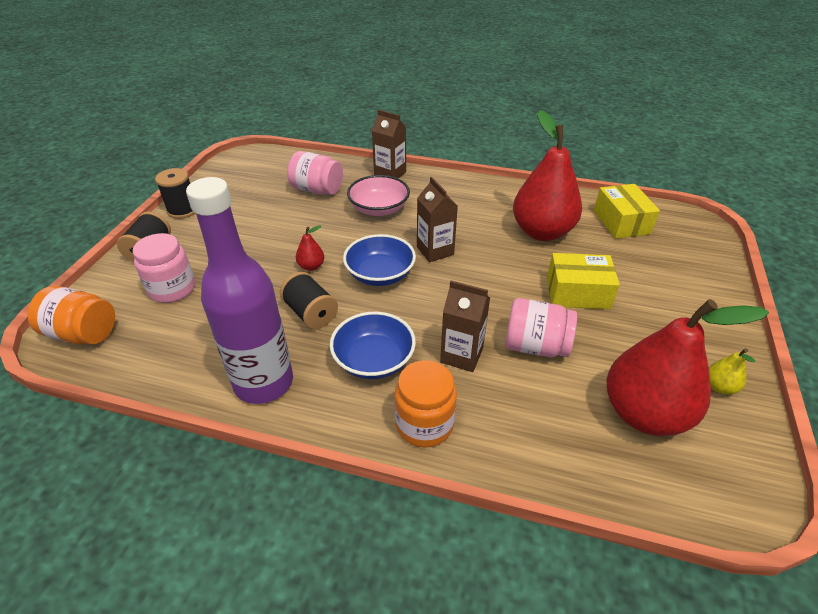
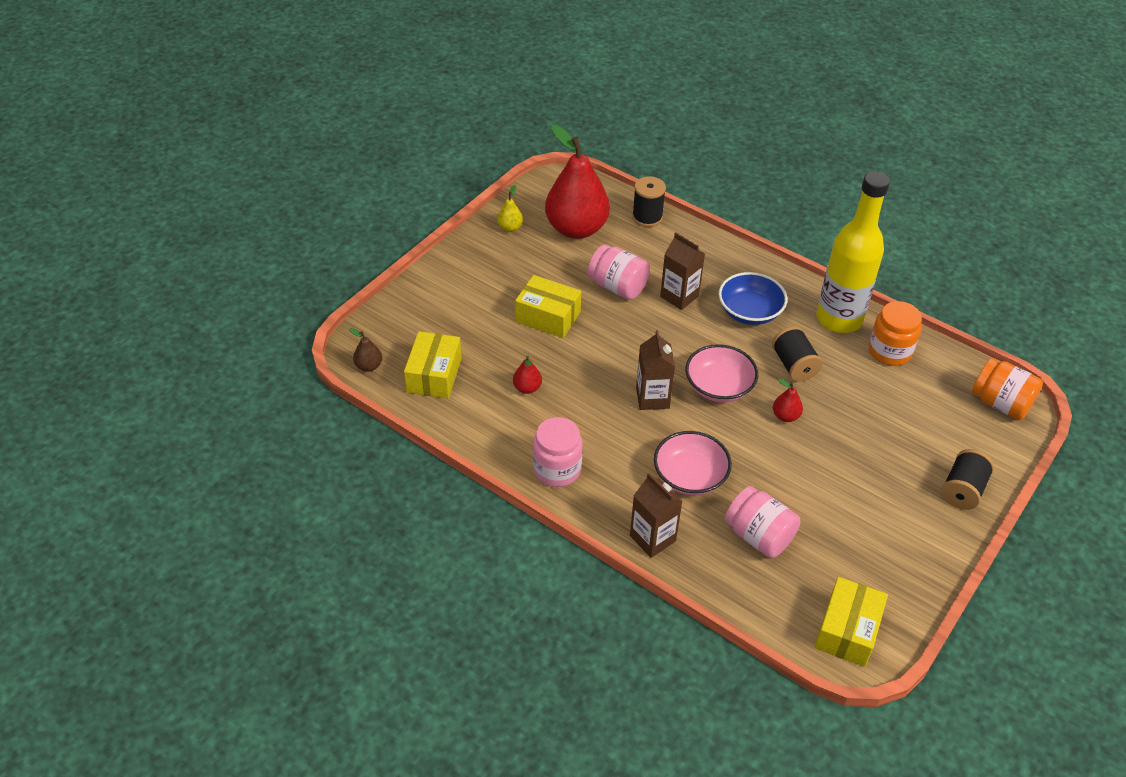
camera: 160 degrees left, 5 degrees up
pink jar [133,233,195,303] -> pink jar moved to [533,417,583,487]
black spool [155,168,195,219] -> black spool moved to [632,176,666,227]
purple bottle [186,177,293,404] -> yellow bottle [816,171,890,333]
blue bowl [343,234,416,286] -> pink bowl [685,344,758,402]
orange jar [394,360,457,448] -> orange jar moved to [868,301,922,366]
red pear [513,110,582,241] -> red pear [513,356,542,394], size x0.40
none -> brown pear [349,328,382,372]
none -> yellow box [815,577,888,667]

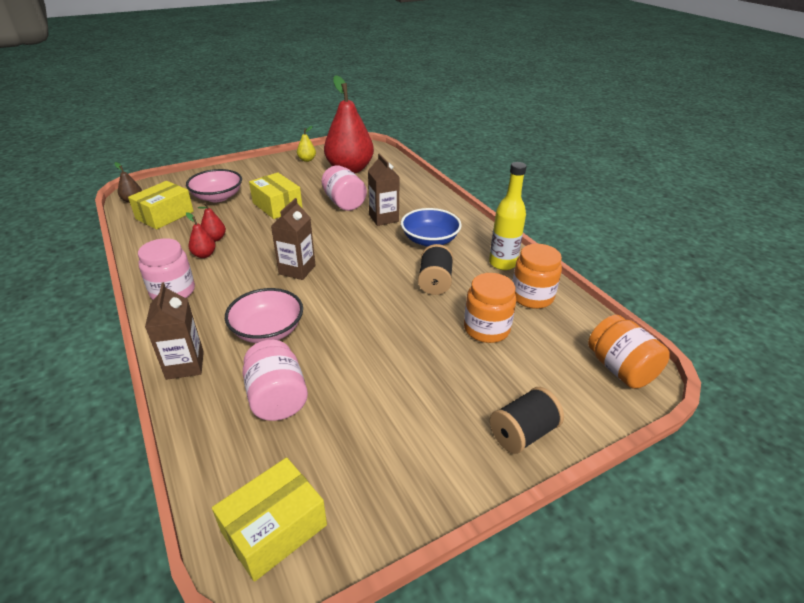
camera: 25 degrees right, 10 degrees down
black spool [632,176,666,227] -> none
pink bowl [685,344,758,402] -> pink bowl moved to [186,169,242,202]
red pear [773,379,803,422] -> red pear moved to [186,212,215,258]
yellow bottle [816,171,890,333] -> yellow bottle [489,162,527,270], size x0.64
none -> orange jar [464,273,516,343]

